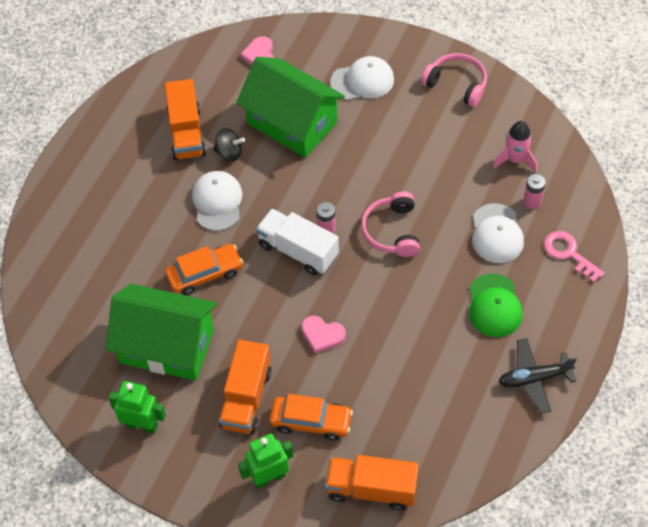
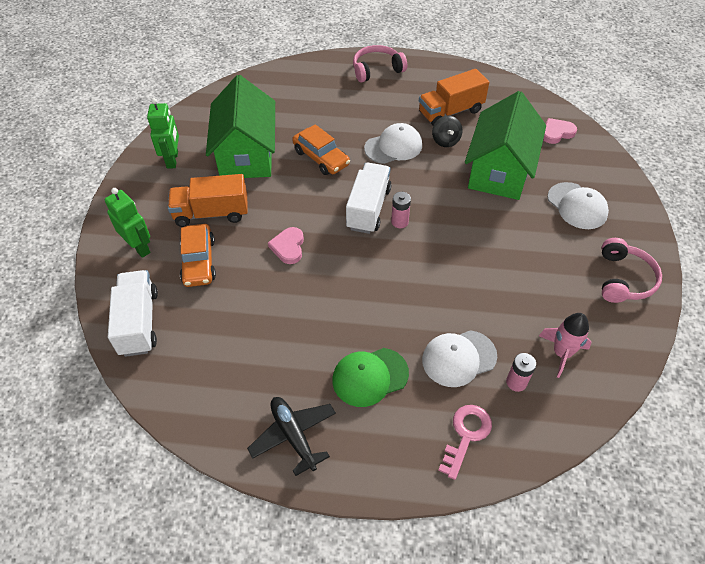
camera: 70 degrees right, 5 degrees down
orange truck [325,455,419,511] -> white truck [108,270,158,357]
pink headphones [361,191,420,257] -> pink headphones moved to [353,45,407,83]

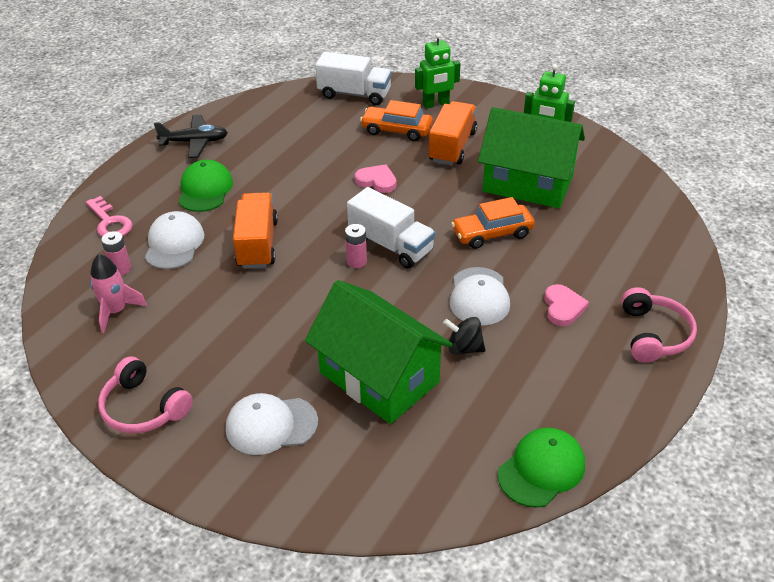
camera: 115 degrees right, 10 degrees down
orange truck [419,69,489,126] -> orange truck moved to [233,192,278,269]
pink heart [543,118,577,144] -> pink heart moved to [544,284,589,326]
none -> green cap [498,428,585,508]

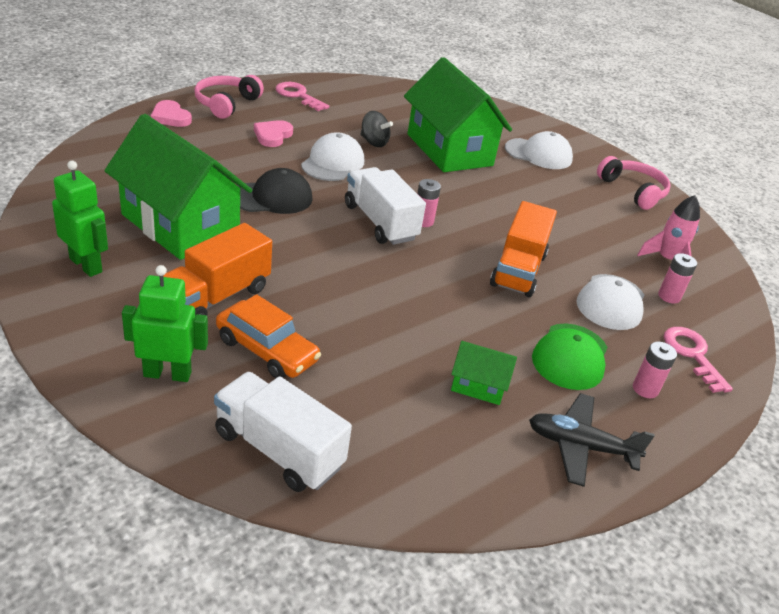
camera: 165 degrees left, 5 degrees down
pink heart [355,164,397,193] -> pink heart moved to [151,100,192,127]
orange car [451,197,535,249] -> black cap [237,168,312,214]
green cap [498,428,585,508] -> none
none -> pink key [276,82,329,111]
none -> green house [451,341,517,405]
none -> pink battery [633,342,677,398]

